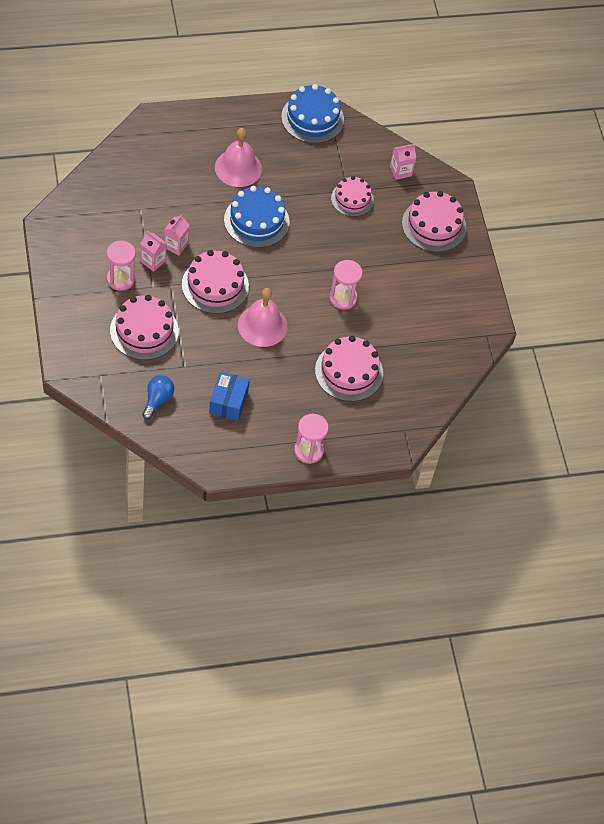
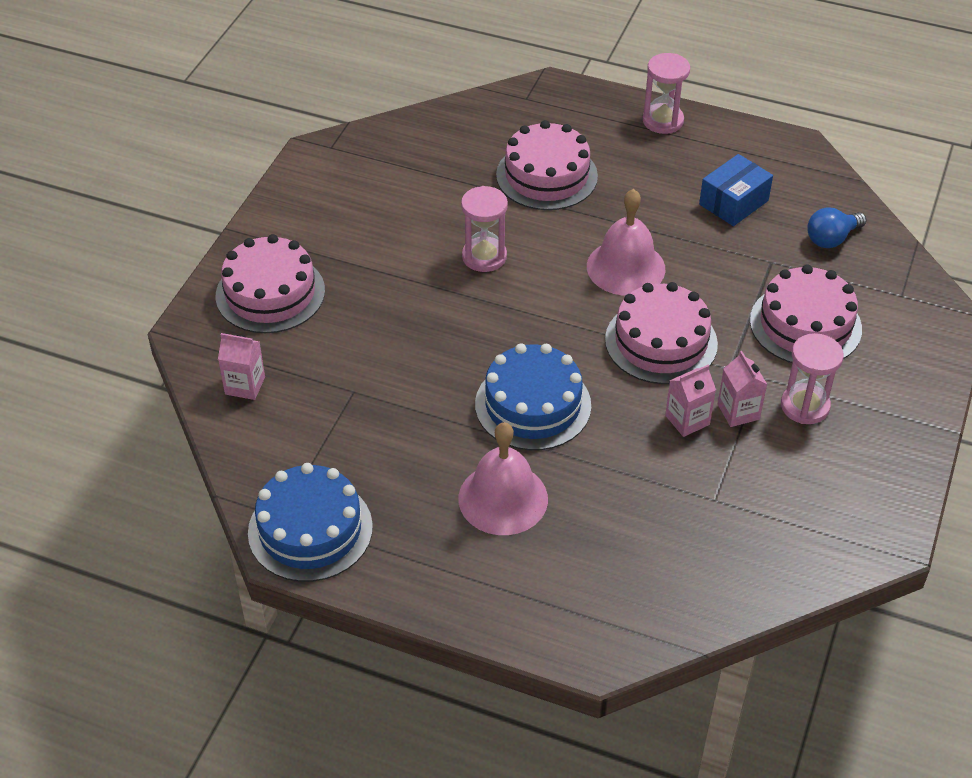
camera: 140 degrees left, 10 degrees down
pink cake [331,176,374,217] -> none

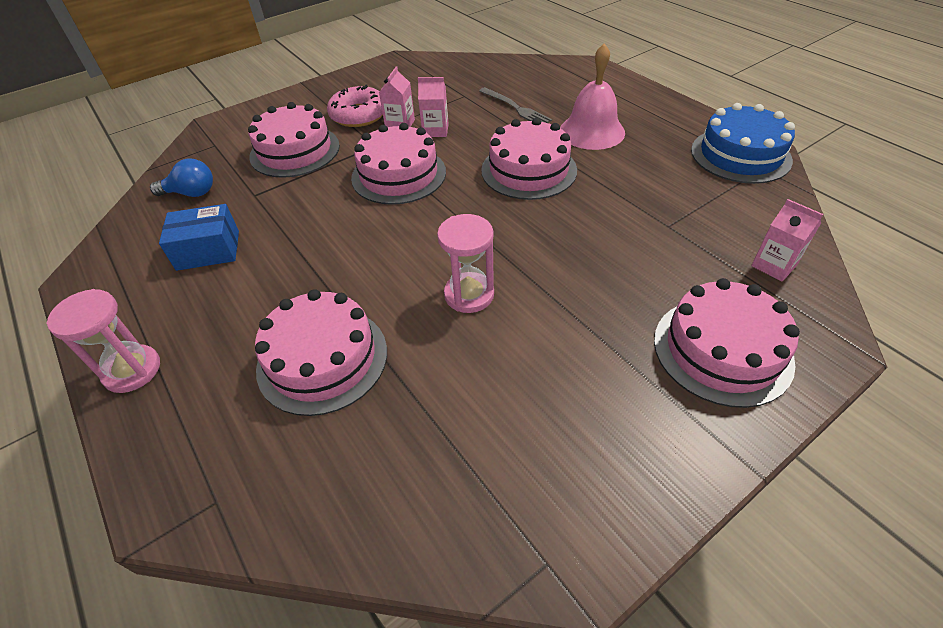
camera: 145 degrees left, 0 degrees up
blue cake [475,343,591,450] -> pink cake [481,118,577,200]
pink bell [587,189,665,296] -> none
pink hourglass [781,333,844,424] -> pink donut [327,85,383,127]
none -> grey fork [479,87,552,123]

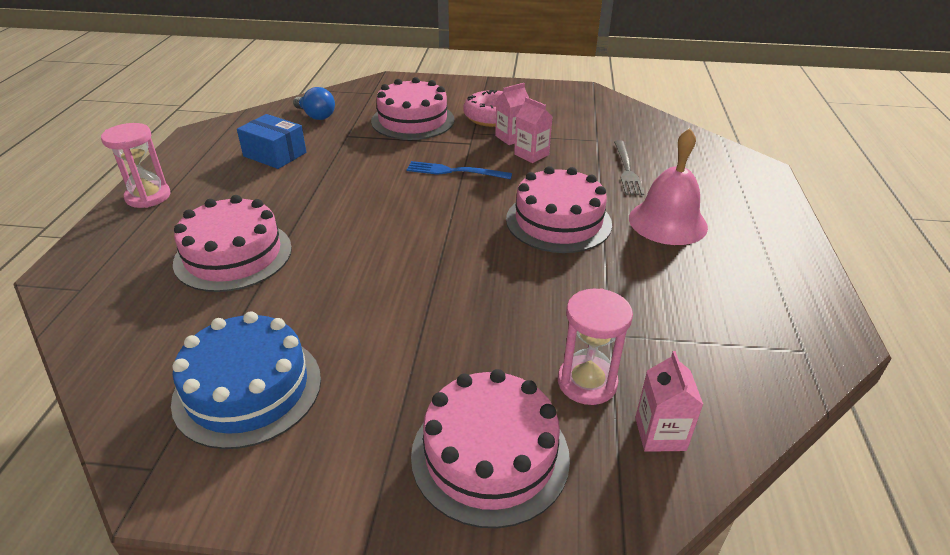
camera: 40 degrees right, 10 degrees down
pink cake [351,123,446,205] -> blue fork [407,161,512,179]
pink hourglass [437,214,494,313] -> pink hourglass moved to [558,288,633,405]
blue cake [691,103,795,184] -> blue cake moved to [171,311,321,449]

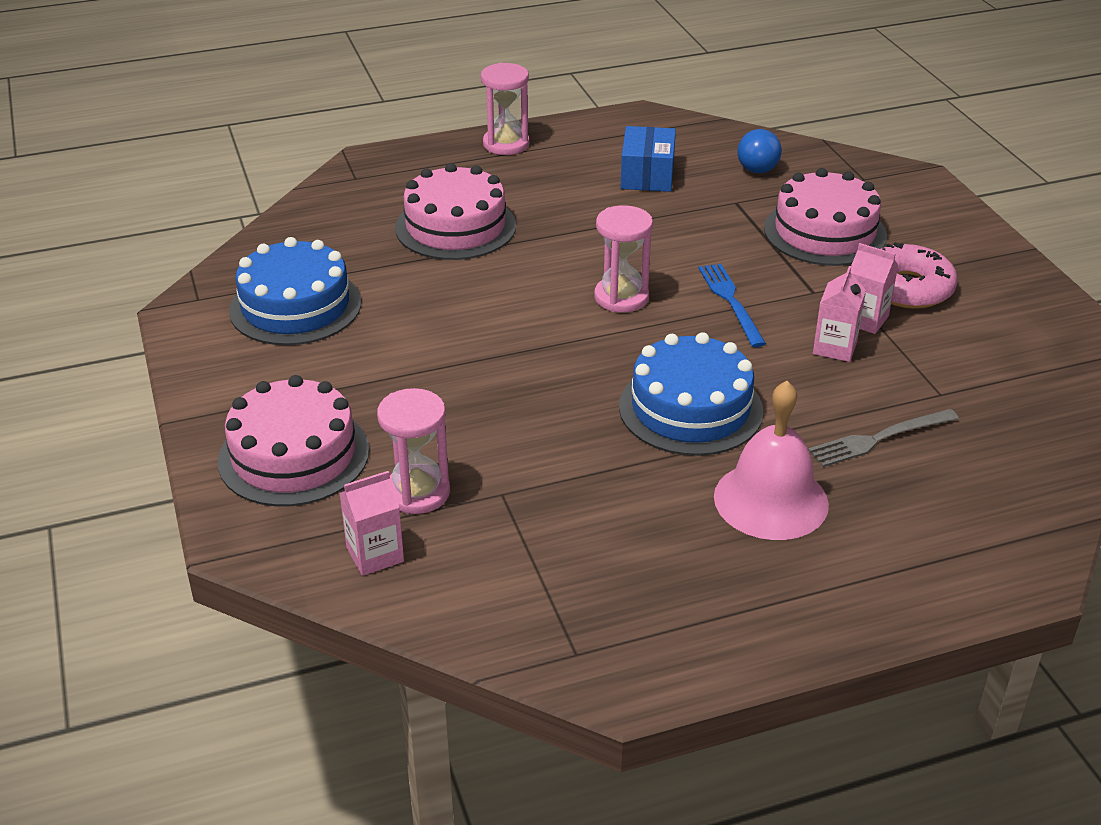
camera: 65 degrees right, 0 degrees up
pink cake [506,166,612,253] -> blue cake [619,332,763,456]
none -> pink hourglass [594,205,653,312]

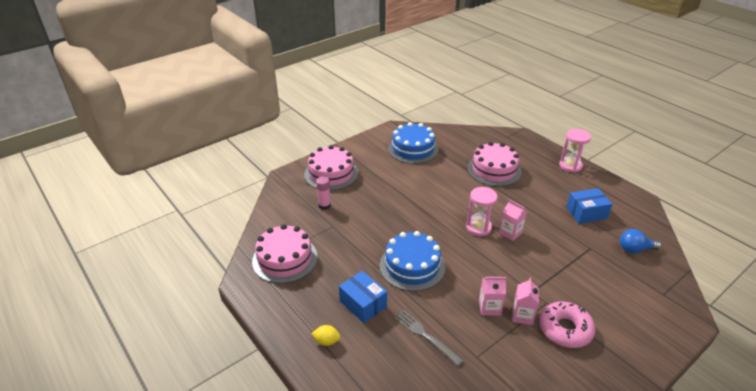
camera: 70 degrees right, 0 degrees up
pink carton [339,471,404,576] -> pink carton moved to [499,199,527,241]
pink hourglass [377,388,450,514] -> pink glue stick [316,176,331,210]
blue fork [698,263,766,347] -> none
pink bell [714,381,829,540] -> blue box [339,271,387,323]
pink cake [764,168,887,266] -> pink cake moved to [252,224,317,284]
none -> yellow lemon [312,325,340,346]

